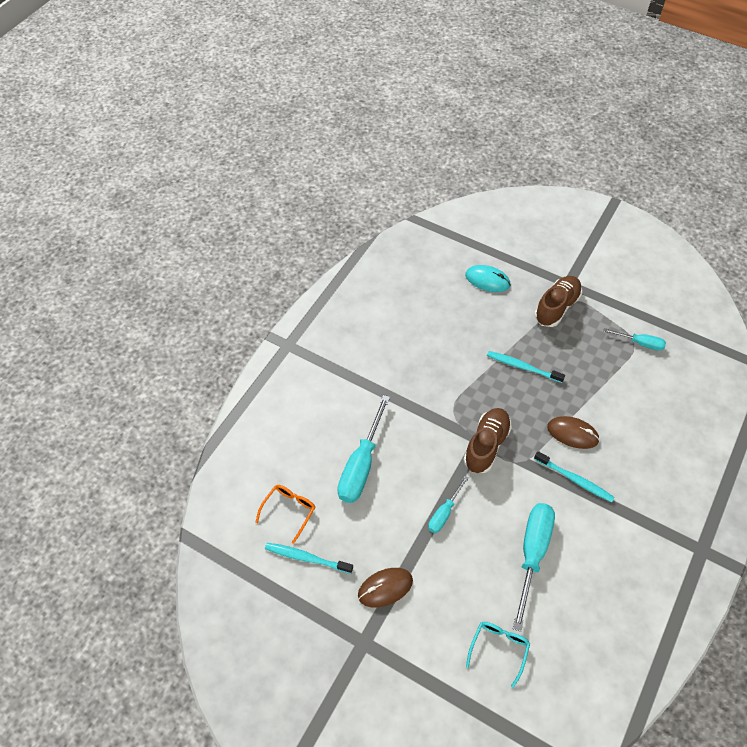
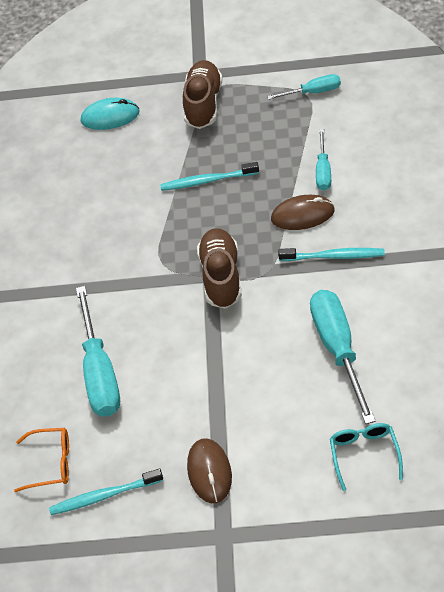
camera: 25 degrees left, 5 degrees down
orange glasses [255,485,315,544] -> orange glasses turned 90 degrees clockwise [14,428,69,492]
brown mouse [358,568,413,607] -> brown mouse turned 45 degrees counterclockwise [187,438,232,503]
turquoise screwdriver [428,476,469,533] -> turquoise screwdriver moved to [316,129,331,190]

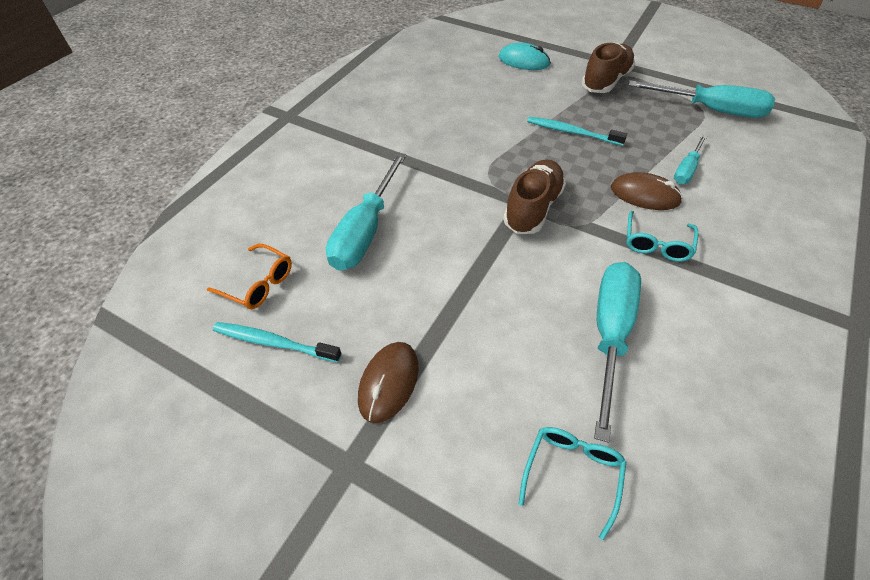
camera: 25 degrees right, 0 degrees up
turquoise screwdriver [267,74,341,100] -> turquoise screwdriver [628,80,775,118], size x1.83
turquoise toothbrush [278,248,385,261] -> turquoise glasses [626,211,698,262]

